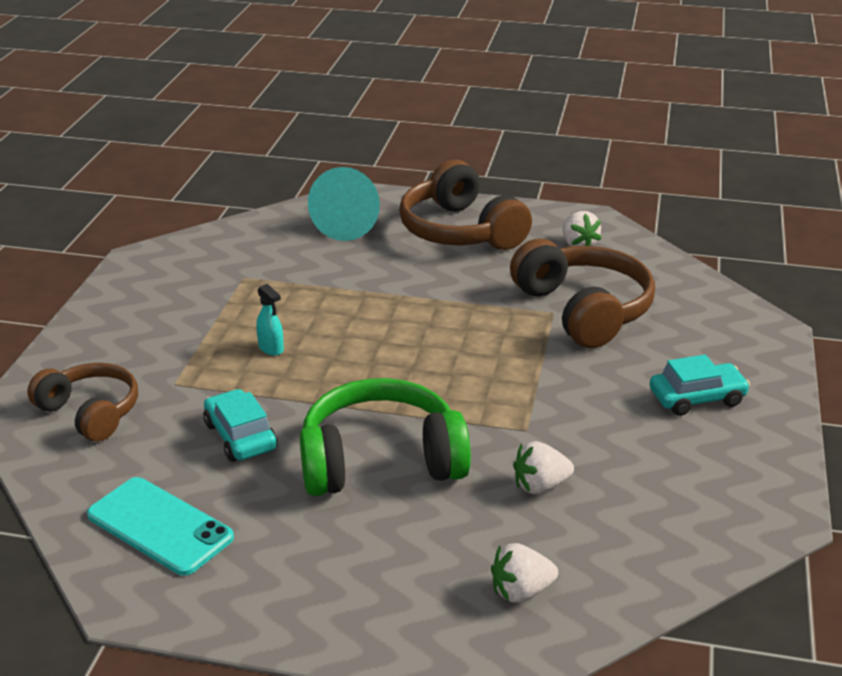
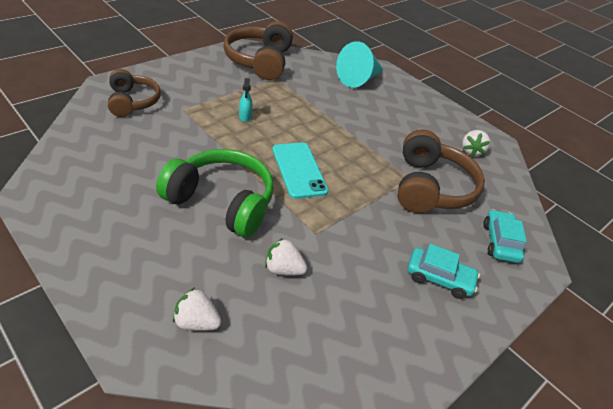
camera: 30 degrees right, 10 degrees up
turquoise phone [87,477,234,576] -> turquoise phone moved to [272,143,328,199]
turquoise car [203,389,277,462] -> turquoise car moved to [484,209,527,263]
brown headphones [399,160,532,250] -> brown headphones moved to [223,21,293,80]

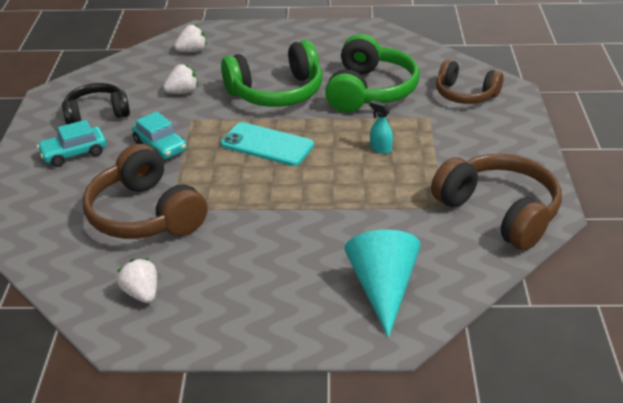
camera: 140 degrees right, 5 degrees down
turquoise car [484,209,527,263] -> turquoise car moved to [132,112,187,160]
none -> black headphones [62,83,130,125]
none -> green headphones [325,34,419,112]

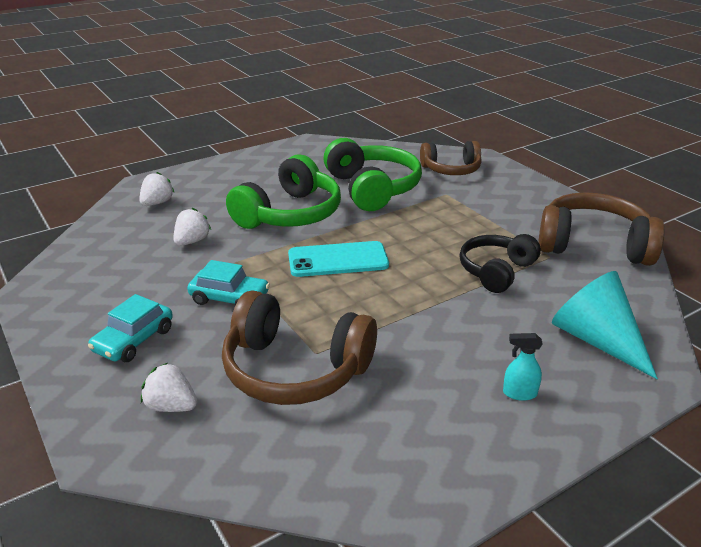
camera: 35 degrees left, 5 degrees down
black headphones [62,83,130,125] -> black headphones moved to [460,234,541,293]
white strawberry [117,258,157,303] -> white strawberry moved to [141,363,197,412]
turquoise spray bottle [369,100,393,154] -> turquoise spray bottle moved to [503,333,543,401]

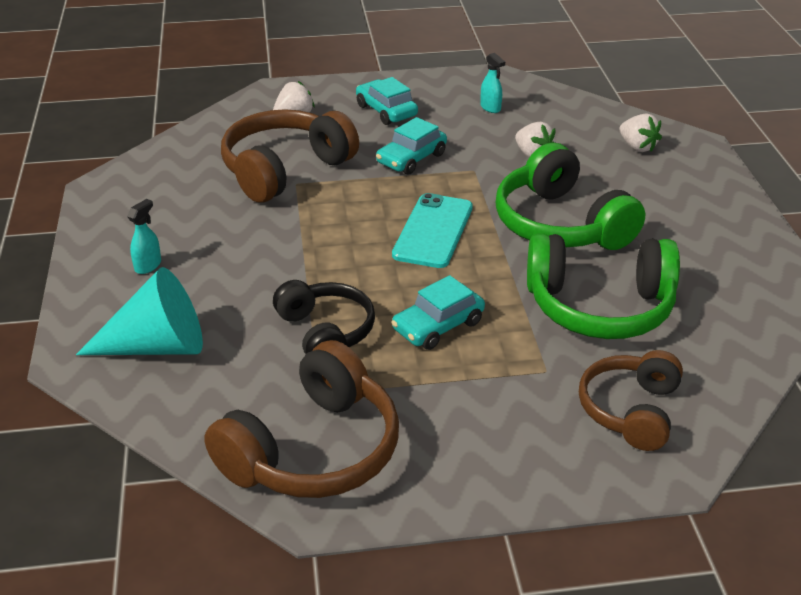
camera: 115 degrees right, 5 degrees up
none -> turquoise car [391,275,485,350]
none -> turquoise spray bottle [480,53,505,113]

